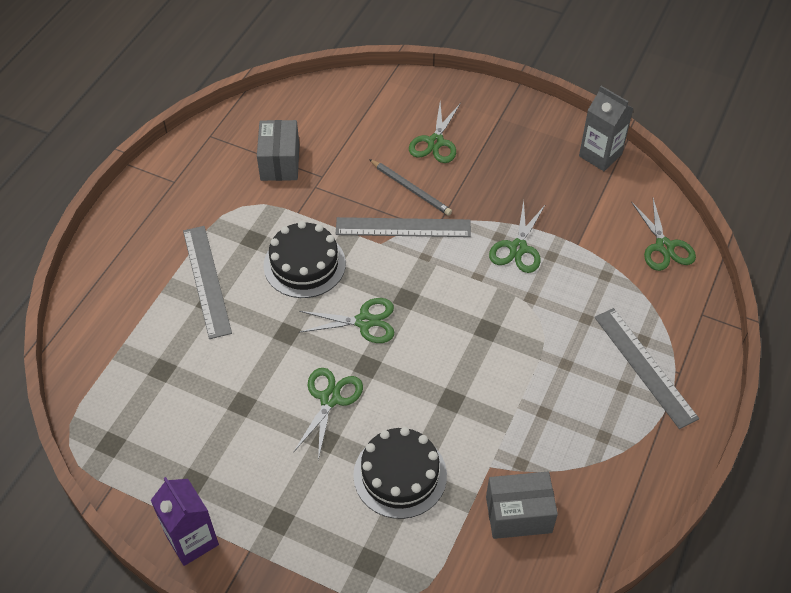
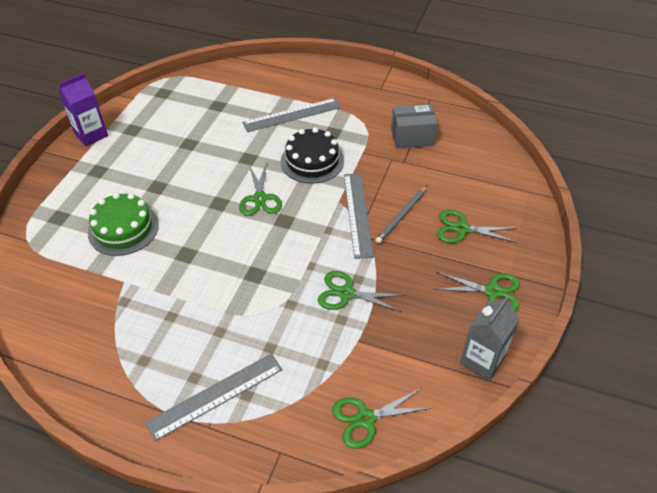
camera: 85 degrees right, 5 degrees down
green scissors [293,368,363,460] -> green scissors moved to [434,272,520,311]
black cake [353,427,447,519] -> green cake [88,193,159,256]
grey box [486,472,558,539] -> none

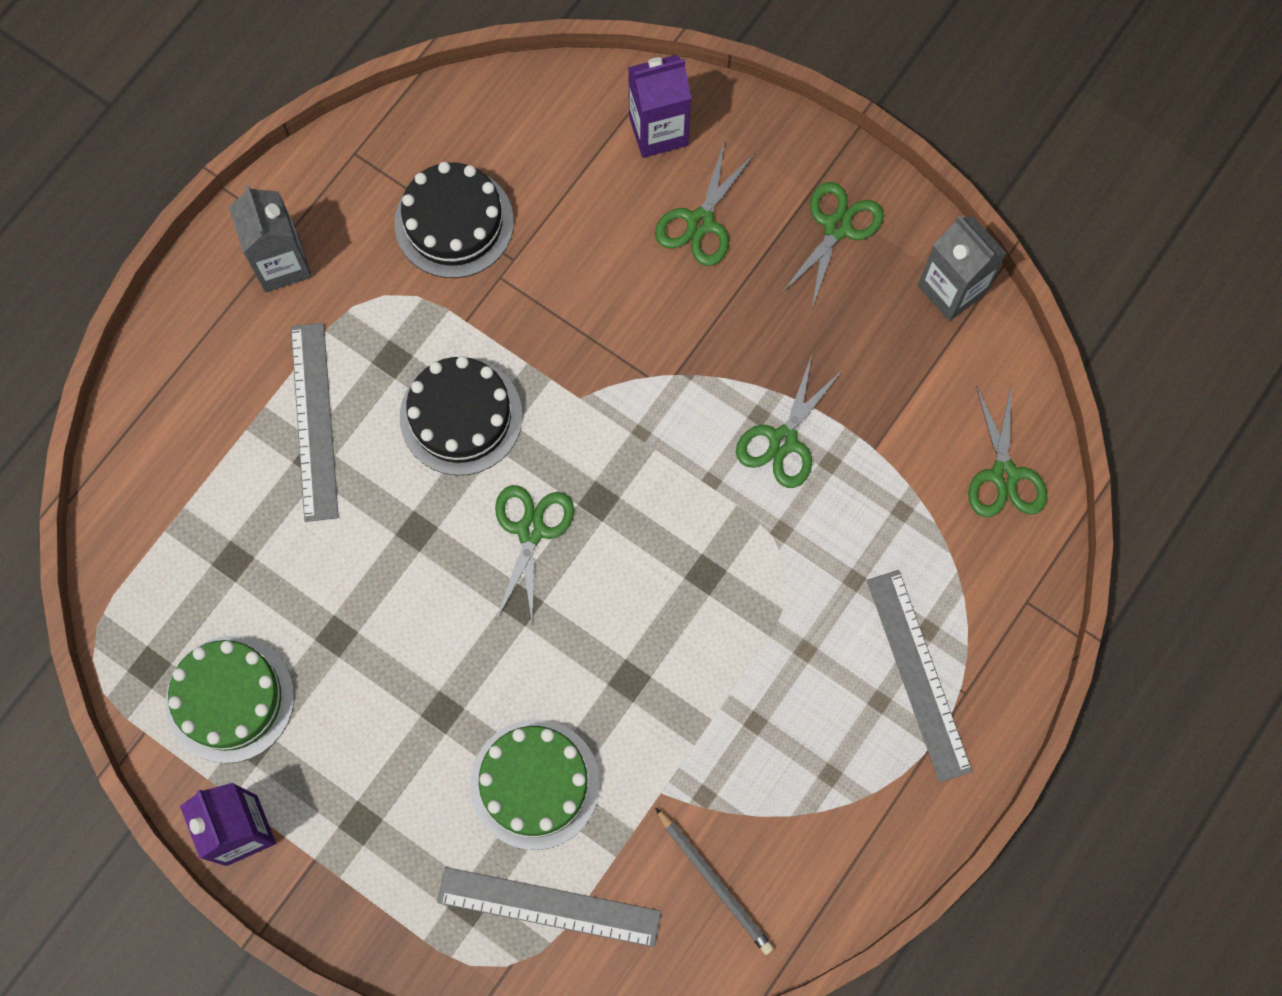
camera: 75 degrees left, 25 degrees up
green scissors [239,162,282,216] -> green scissors turned 90 degrees counterclockwise [495,485,574,626]
grey ruler [344,173,374,259] -> grey ruler moved to [437,867,661,947]
grey pencil [375,186,427,244] -> grey pencil moved to [655,807,774,955]
grey box [391,104,438,149] -> black cake [394,162,514,278]
none -> green cake [166,635,294,763]
none -> grey carton [229,185,312,292]
none -> purple carton [628,55,691,158]

